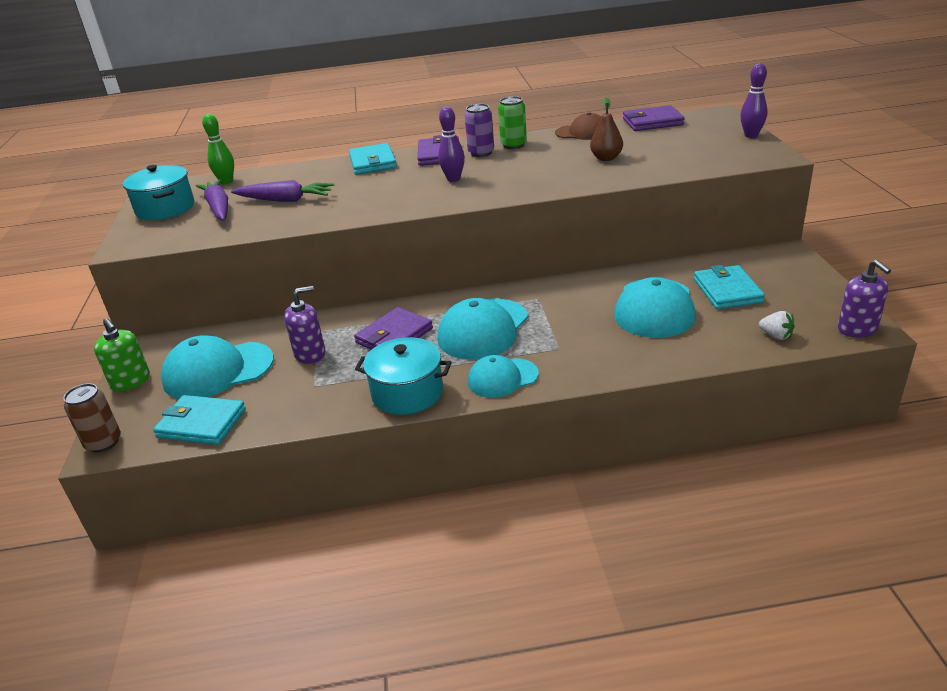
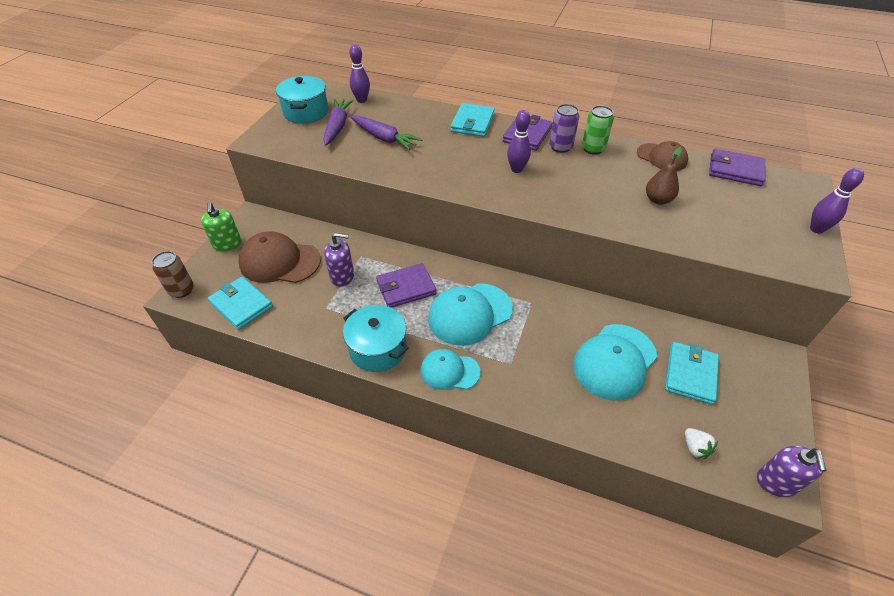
camera: 25 degrees right, 15 degrees up
turquoise cap [161,335,274,399] -> brown cap [239,231,321,283]
green bowling pin [202,114,234,184] -> purple bowling pin [349,44,370,103]

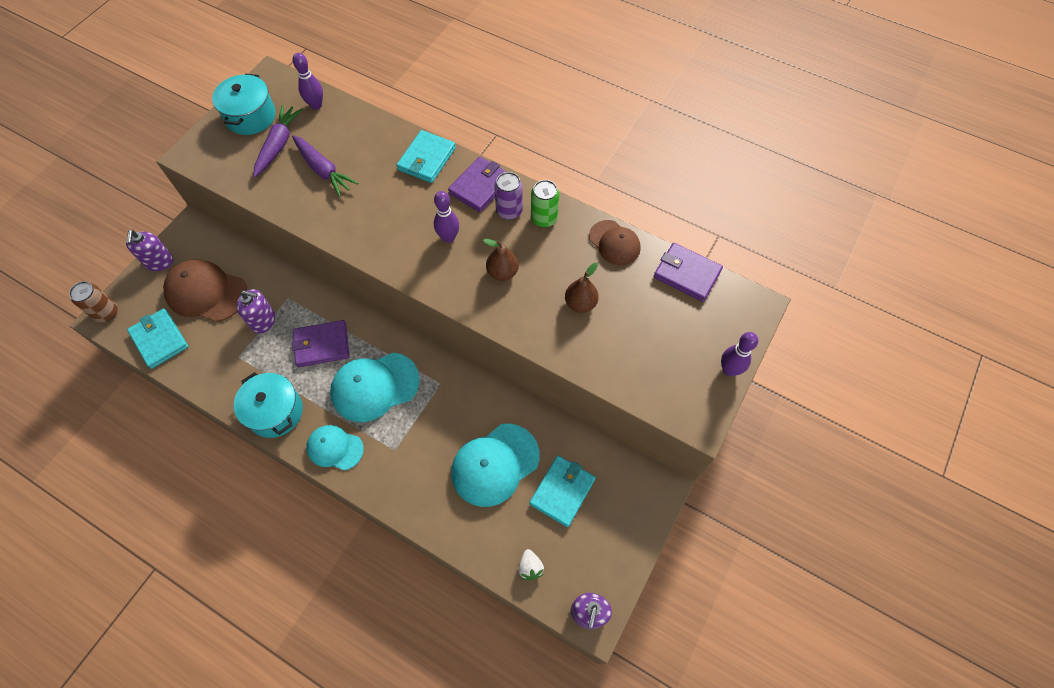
camera: 10 degrees right, 15 degrees up
green soap dispenser [201,202,241,252] -> purple soap dispenser [126,230,174,271]
none -> brown pear [483,239,519,281]

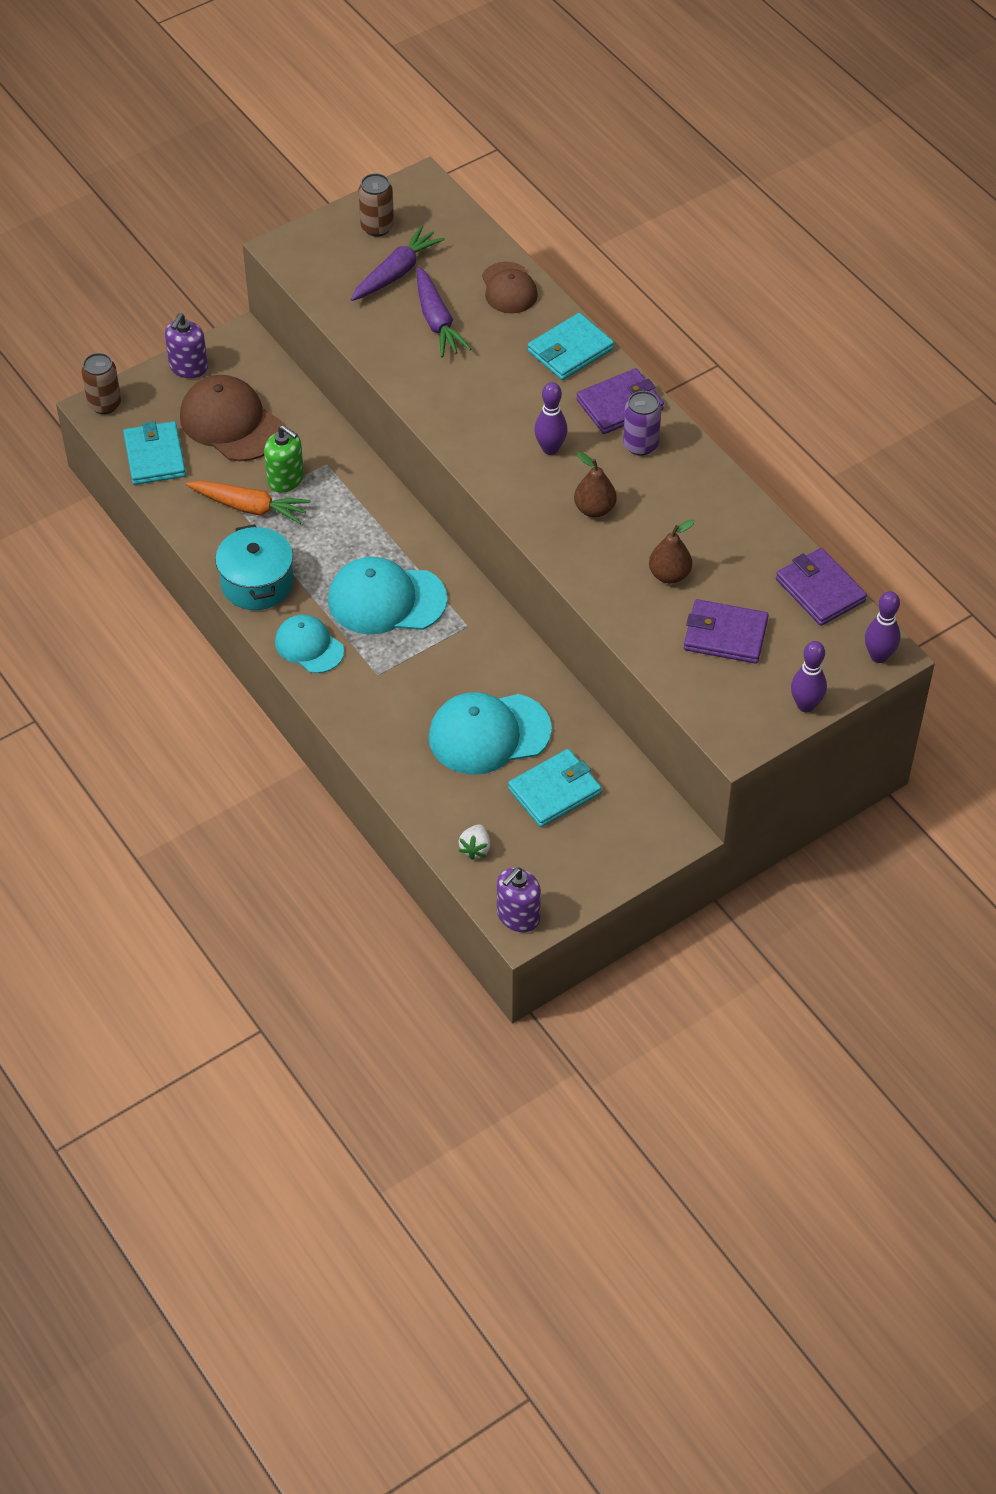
camera: 25 degrees right, 10 degrees down
turquoise pot [212,74,276,135] -> brown can [359,173,394,237]
purple soap dispenser [236,289,275,334] -> green soap dispenser [264,425,304,493]
purple wallet [292,320,349,367] -> purple wallet moved to [684,599,769,664]
purple bowling pin [293,53,323,110] -> purple bowling pin moved to [865,591,900,663]
green can [531,180,559,228] -> none
brown cap [589,220,641,265] -> brown cap moved to [482,262,538,314]
none -> orange carrot [186,481,311,524]

